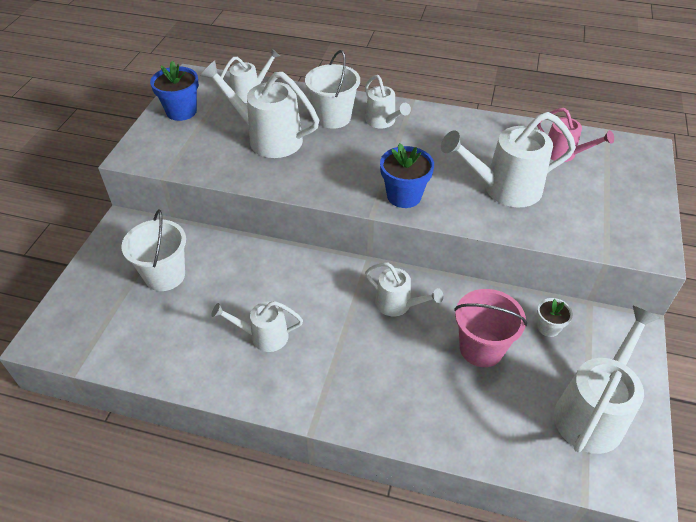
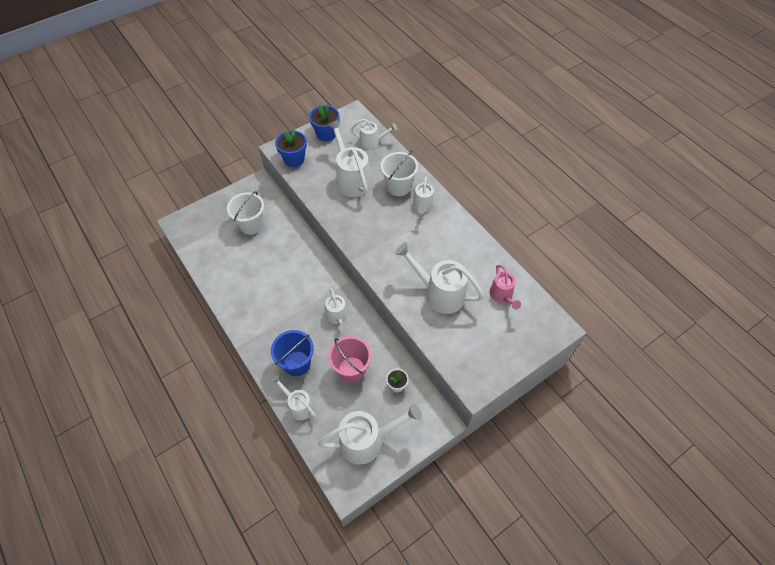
camera: 40 degrees right, 10 degrees up
white watering can [211,301,303,352] -> white watering can moved to [271,375,316,420]
blue flower pot [380,143,434,208] -> blue flower pot moved to [275,129,307,167]
none -> blue bucket [271,330,314,376]

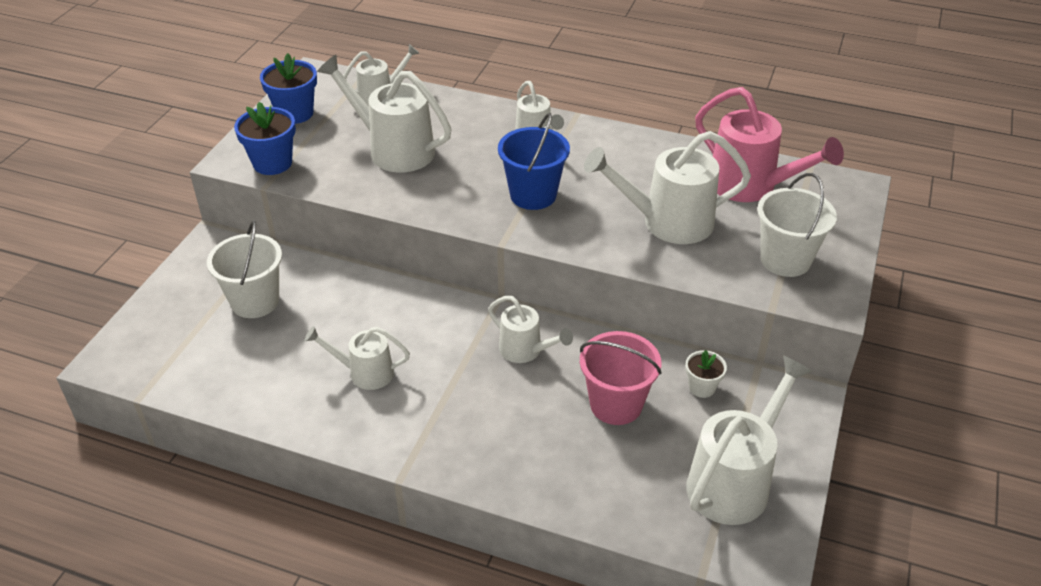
camera: 35 degrees left, 15 degrees down
blue bucket [271,330,314,376] -> blue bucket moved to [498,113,570,210]
white watering can [271,375,316,420] -> white watering can moved to [305,326,410,390]
white bucket [380,150,418,196] -> white bucket moved to [757,173,837,277]
pink watering can [489,265,521,310] -> pink watering can [695,87,844,202], size x1.70

